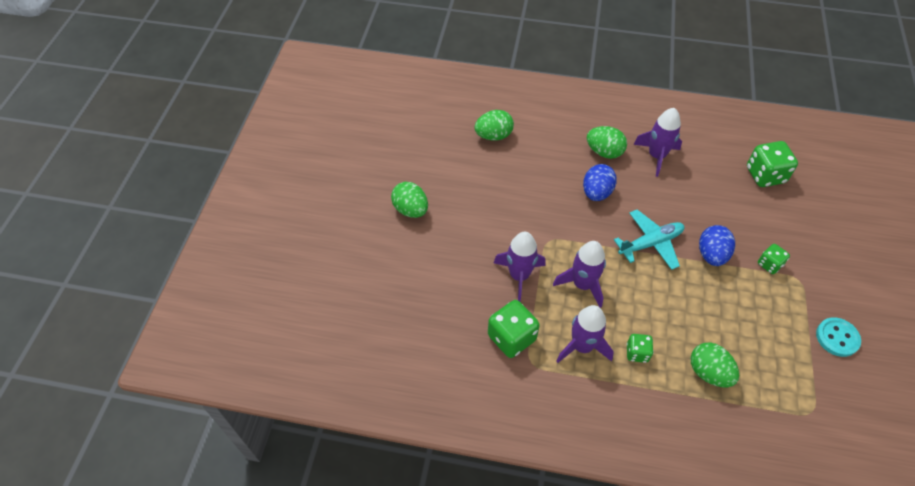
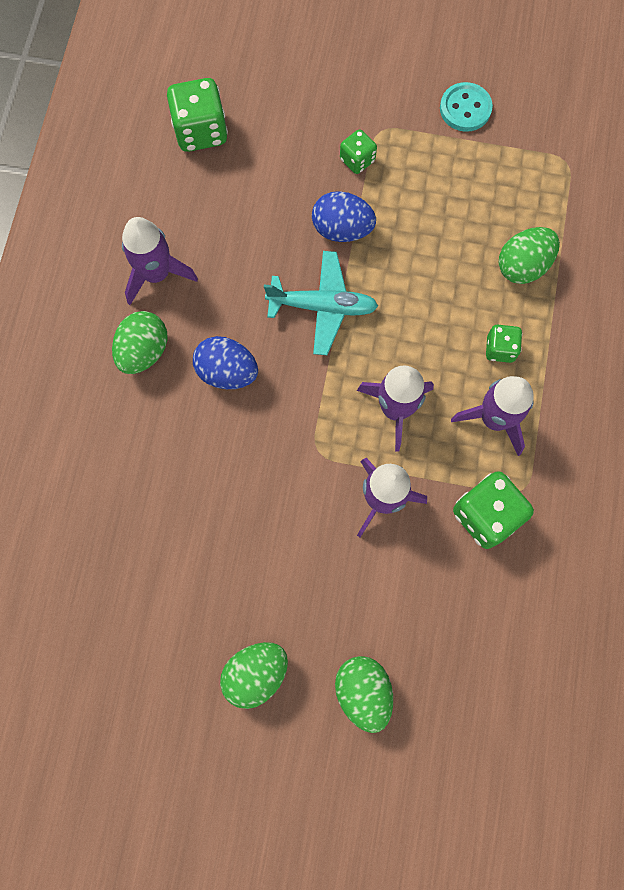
camera: 90 degrees left, 20 degrees up
green egg [474,110,514,141] -> green egg moved to [335,656,393,733]
turquoise plane [614,210,684,270] -> turquoise plane turned 120 degrees clockwise [264,251,378,355]

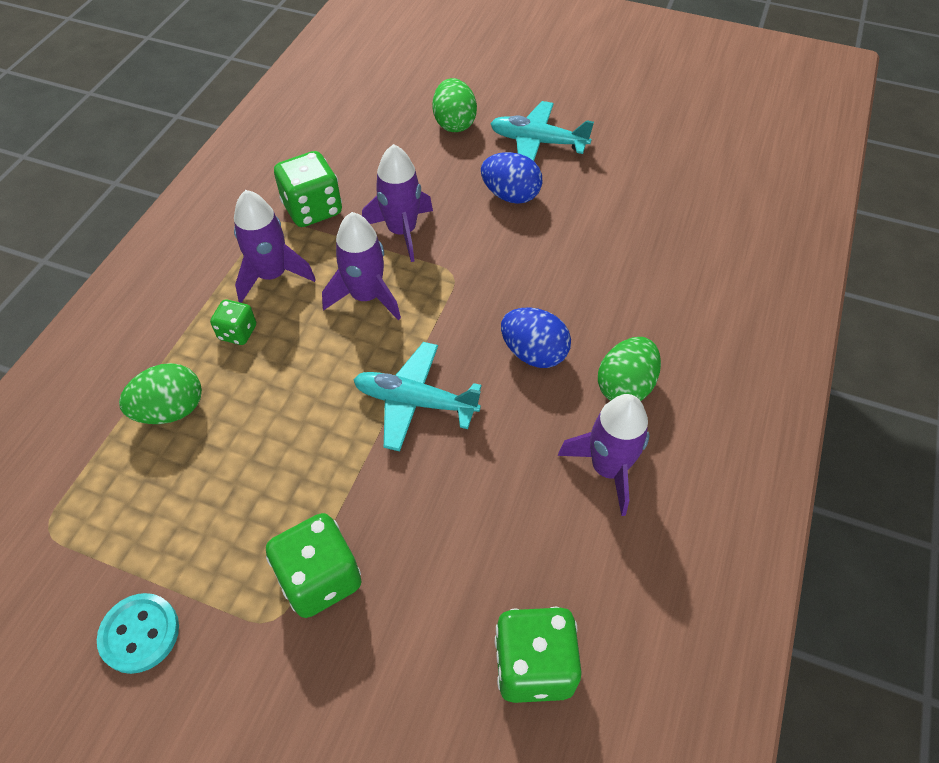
camera: 170 degrees left, 20 degrees down
green egg [220,642,288,709] -> turquoise plane [490,101,594,161]
blue egg [312,191,376,242] -> blue egg moved to [481,152,543,204]
green dice [340,129,377,174] -> green dice [266,513,362,618], size x1.76

